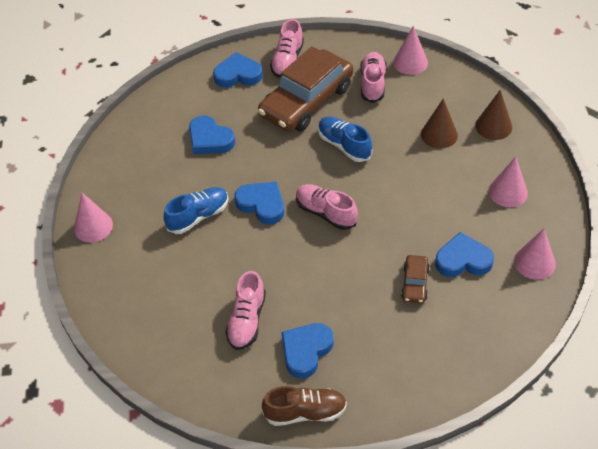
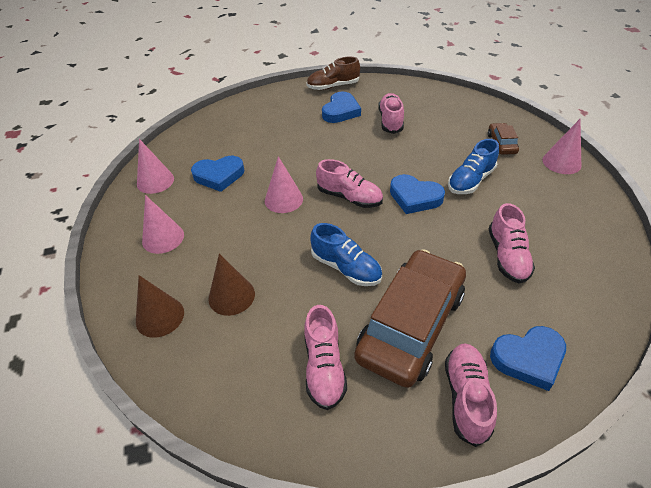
camera: 170 degrees right, 5 degrees down
blue heart [189,115,235,154] -> pink shoe [489,203,535,284]
pink cone [393,26,428,75] -> pink cone moved to [265,156,303,213]
brown car [401,255,430,303] -> brown car moved to [488,123,519,155]

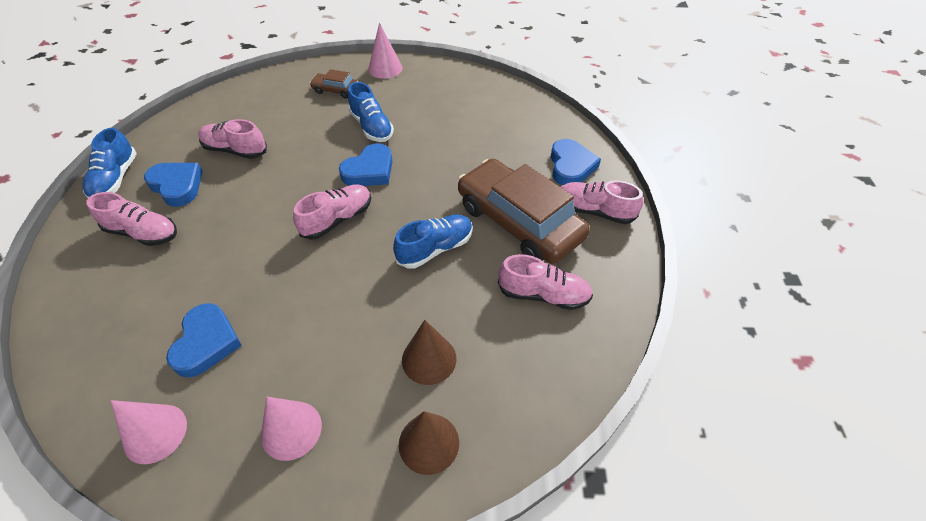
camera: 75 degrees left, 5 degrees up
pink cone [265,156,303,213] -> none
brown shoe [306,57,360,90] -> blue shoe [83,128,137,198]
pink shoe [489,203,535,284] -> pink shoe moved to [86,192,177,246]

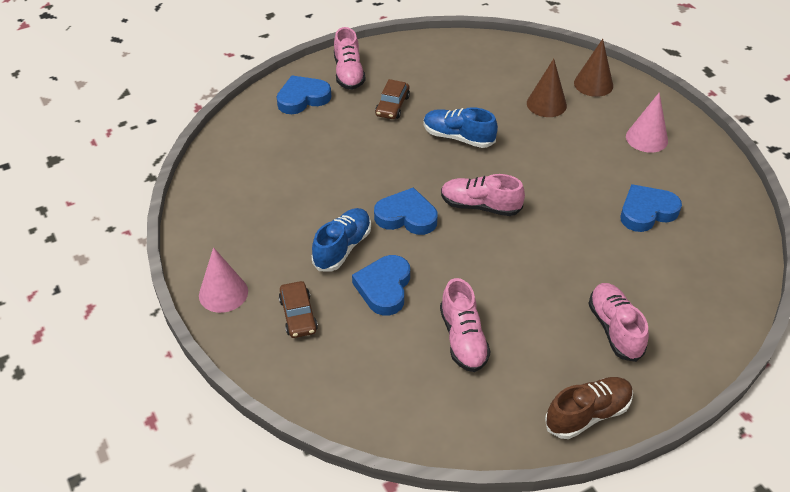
camera: 120 degrees left, 5 degrees down
blue shoe [83,128,137,198] -> brown shoe [545,377,633,439]
pink cone [111,400,187,464] -> none
blue heart [144,163,203,207] -> blue heart moved to [352,255,410,315]
brown car [458,159,590,264] -> brown car [375,79,410,119], size x0.44
pink shoe [498,254,593,310] -> none

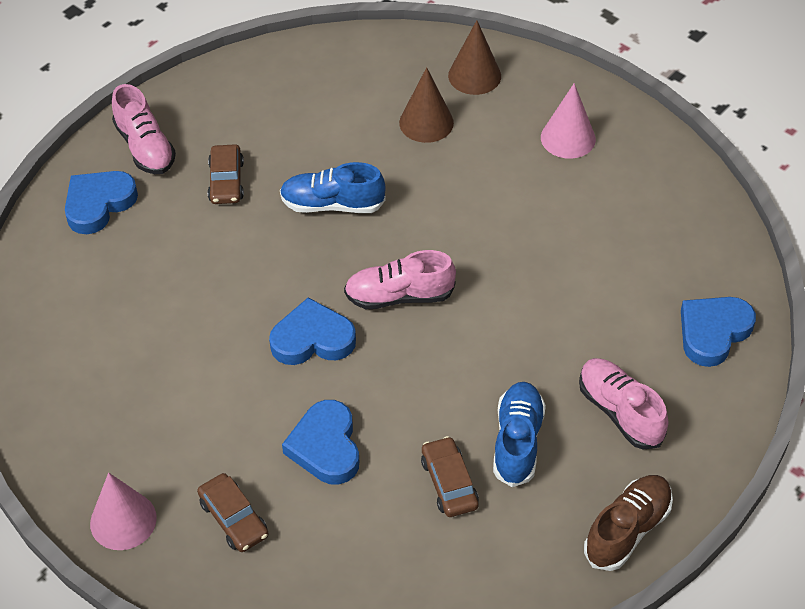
camera: 20 degrees left, 5 degrees up
blue shoe [312,208,371,272] -> blue shoe moved to [493,382,546,487]
pink shoe [440,278,491,372] -> brown car [421,436,479,517]
blue heart [621,184,682,232] -> blue heart moved to [681,297,756,367]

